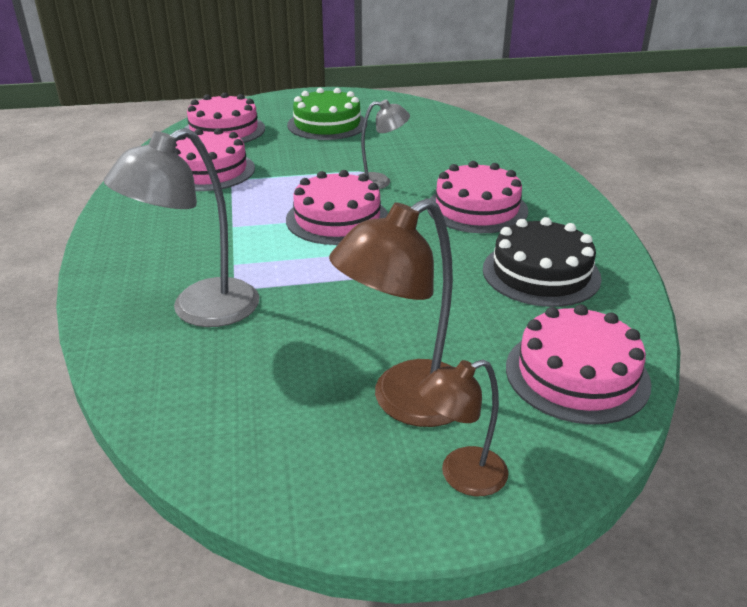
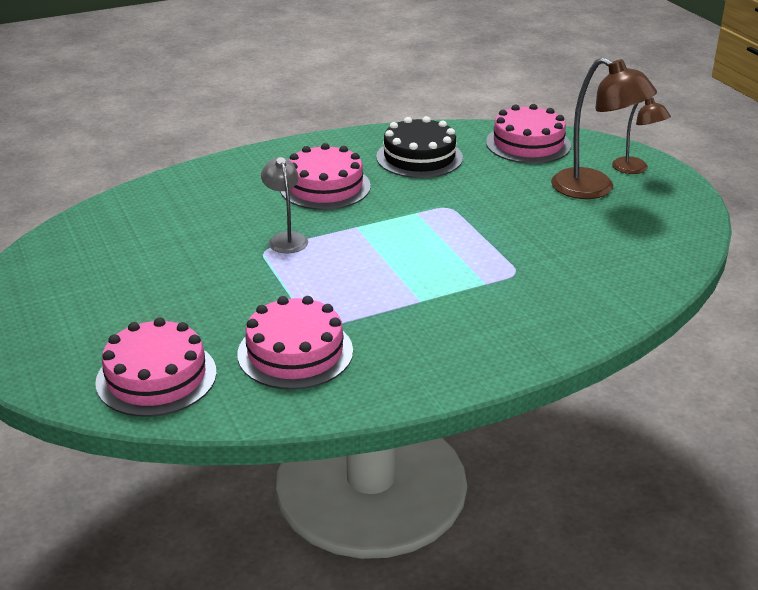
camera: 105 degrees left, 0 degrees up
grey lamp [103,128,259,327] -> none
pink cake [286,170,388,245] -> none
green cake [287,88,367,140] -> none

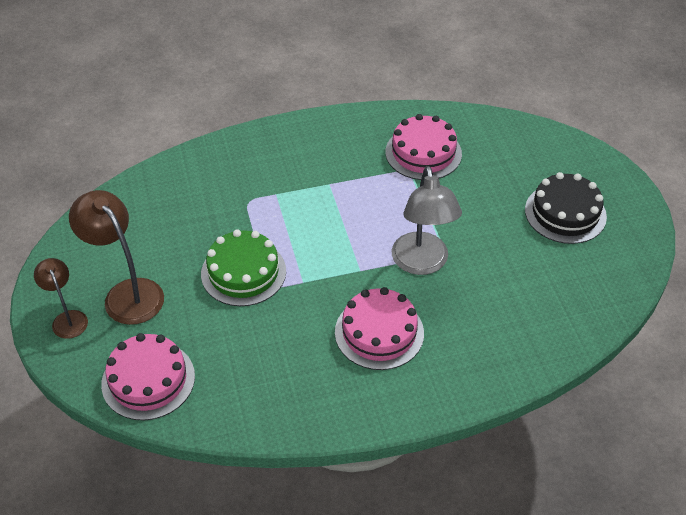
camera: 170 degrees left, 15 degrees up
pink cake [95,317,217,417] -> none
grey lamp [261,157,308,253] -> grey lamp [392,166,462,275], size x1.70
black cake [376,116,463,178] -> black cake moved to [525,172,607,244]
none -> green cake [201,229,286,306]

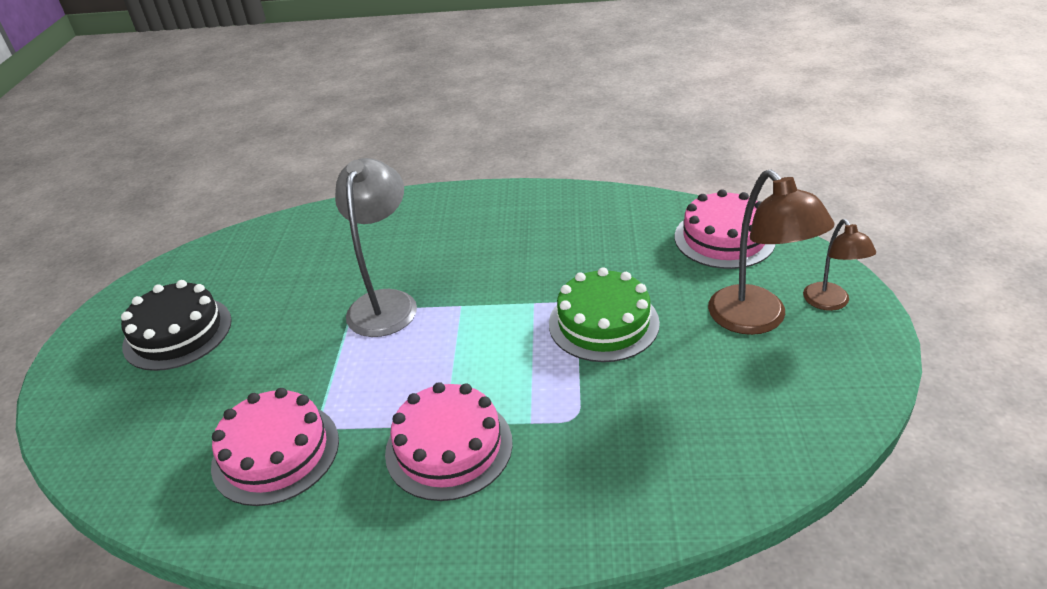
camera: 160 degrees left, 10 degrees down
pink cake [335,287,424,370] -> pink cake moved to [385,382,513,501]

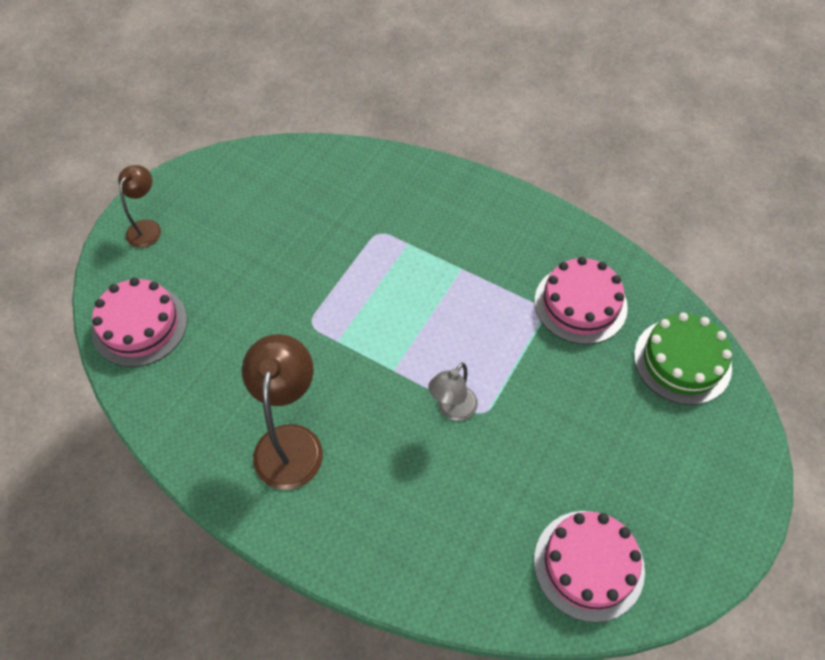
camera: 155 degrees left, 20 degrees up
black cake [121,280,232,371] -> none
grey lamp [335,158,417,337] -> grey lamp [428,363,478,421], size x0.59
pink cake [385,382,513,501] -> pink cake moved to [534,511,645,622]
green cake [549,268,660,362] -> green cake moved to [634,312,732,405]
brown lamp [708,169,834,335] -> brown lamp moved to [242,334,323,490]

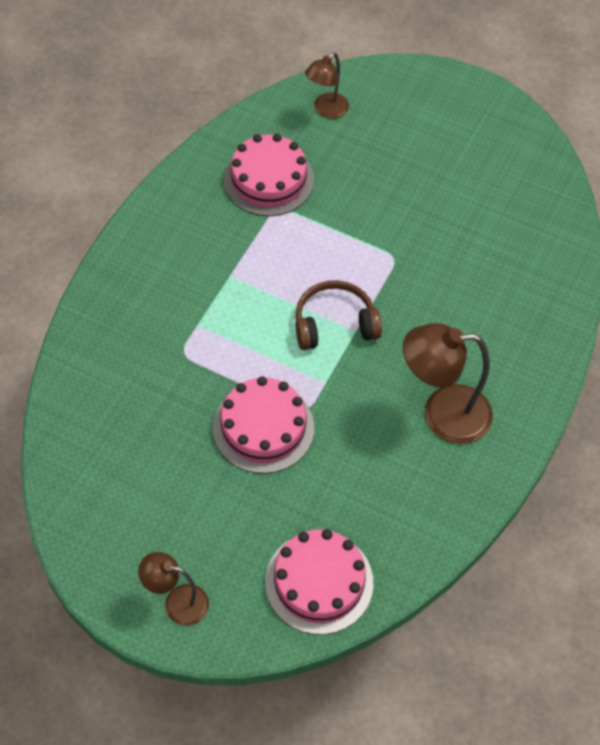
camera: 95 degrees left, 0 degrees up
grey lamp [428,363,478,421] -> none
pink cake [534,511,645,622] -> pink cake moved to [213,376,314,474]
green cake [634,312,732,405] -> brown lamp [305,52,349,119]
none -> brown headphones [296,280,382,350]

